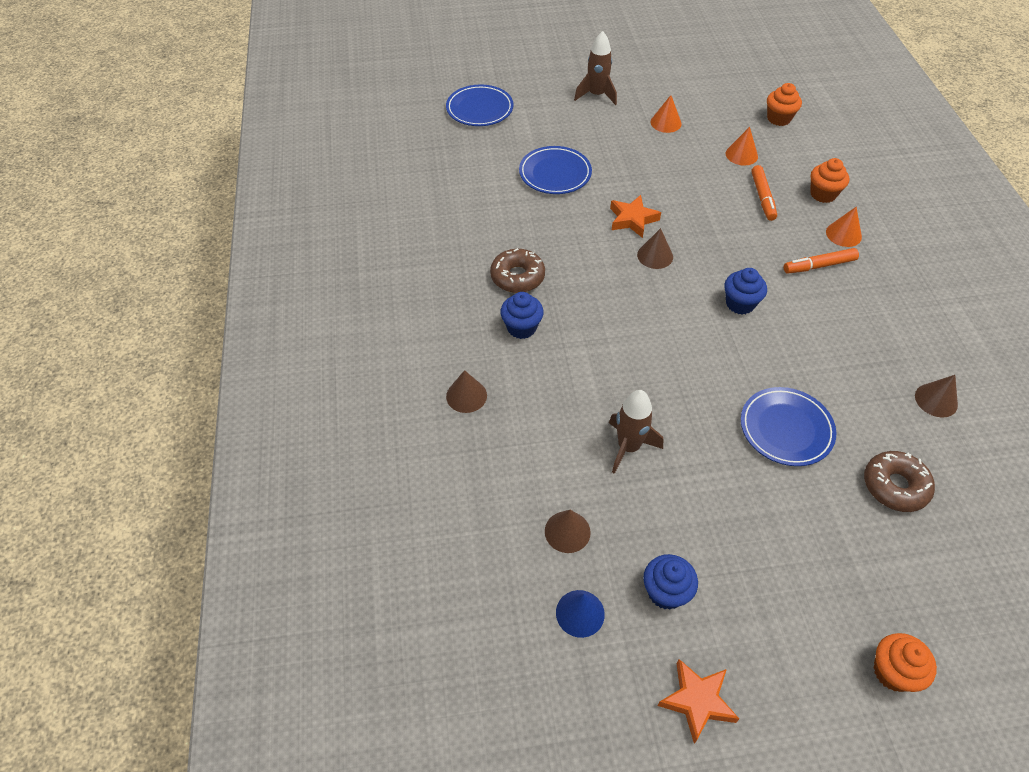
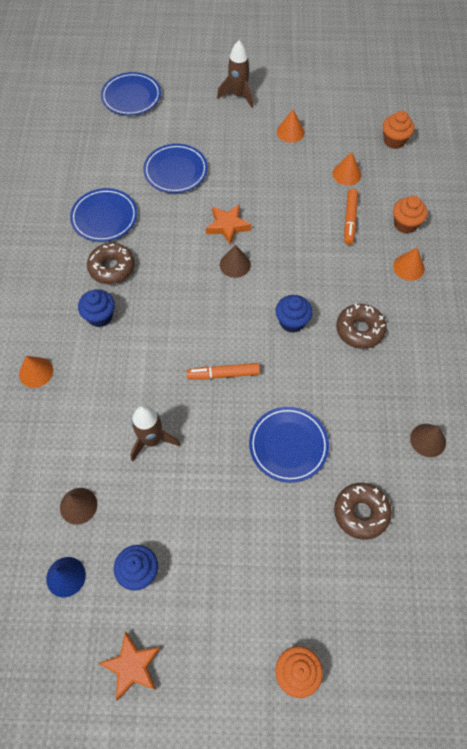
camera: 10 degrees right, 10 degrees up
brown cone [446,370,487,413] -> orange cone [19,356,53,388]
orange marker [784,248,859,274] -> orange marker moved to [187,363,260,380]
none -> blue plate [70,188,137,242]
none -> brown donut [336,304,387,349]

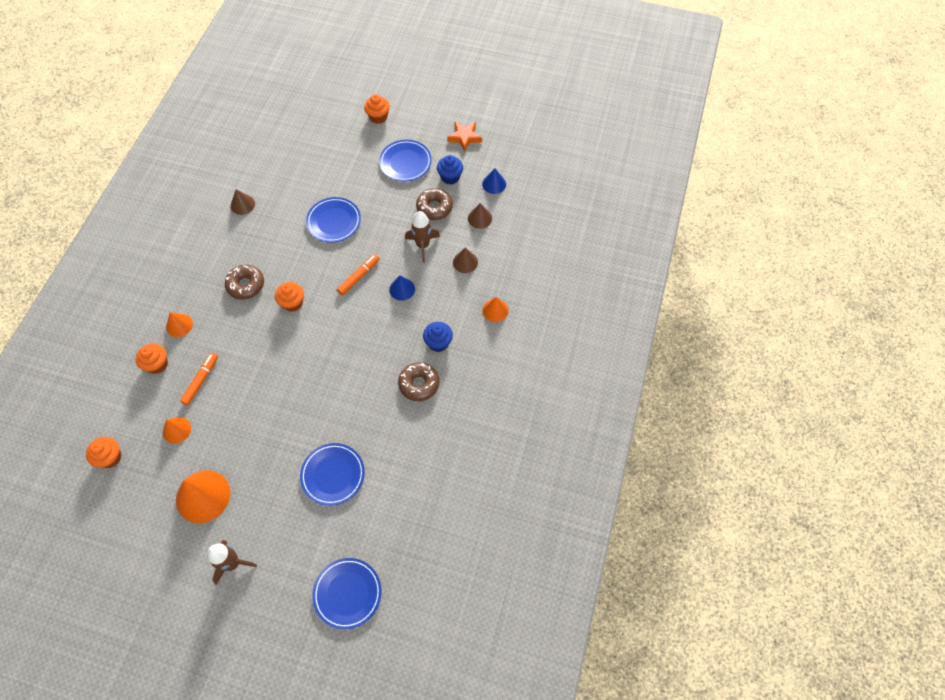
camera: 165 degrees left, 0 degrees up
blue plate [70,188,137,242] -> blue plate moved to [379,140,432,181]
orange marker [187,363,260,380] -> orange marker turned 60 degrees counterclockwise [337,254,380,295]
orange star [206,204,251,245] -> none
brown cone [220,245,251,278] -> brown cone moved to [453,248,478,273]
blue cupcake [275,295,312,333] -> orange cupcake [275,282,304,312]
orange cone [277,109,305,143] -> orange cone [176,470,230,523], size x1.84
brown donut [334,483,392,540] -> brown donut moved to [416,188,453,220]
none -> blue cone [389,275,415,301]

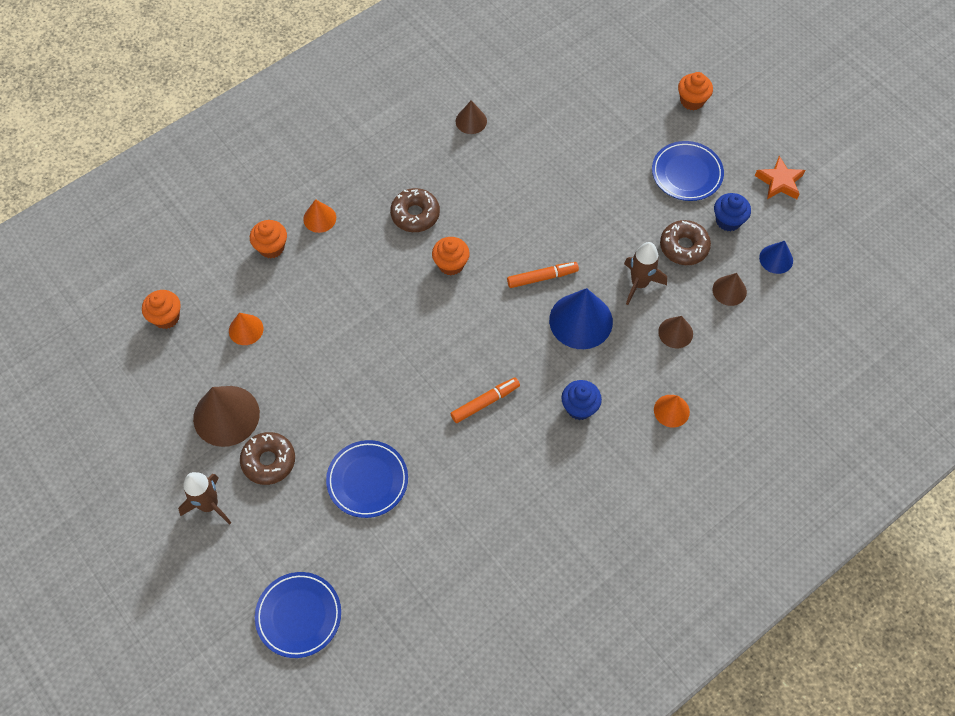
camera: 35 degrees right, 0 degrees up
orange cone [176,470,230,523] -> brown cone [193,386,260,447]
orange marker [180,352,218,405] -> orange marker moved to [450,377,520,423]
blue plate [306,197,361,243] -> none
blue cone [389,275,415,301] -> blue cone [549,288,613,349], size x1.84
brown donut [398,362,439,401] -> brown donut moved to [240,432,295,485]

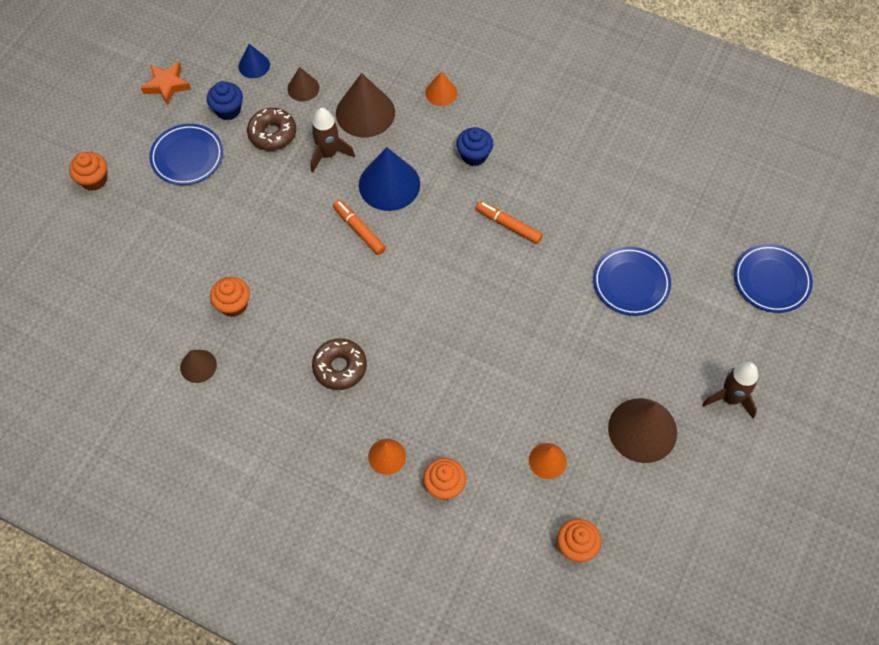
camera: 115 degrees left, 0 degrees up
brown donut [240,432,295,485] -> none
orange cupcake [432,237,470,275] -> orange cupcake moved to [210,277,250,317]
brown cone [658,316,693,348] -> brown cone [336,73,395,137], size x1.84

